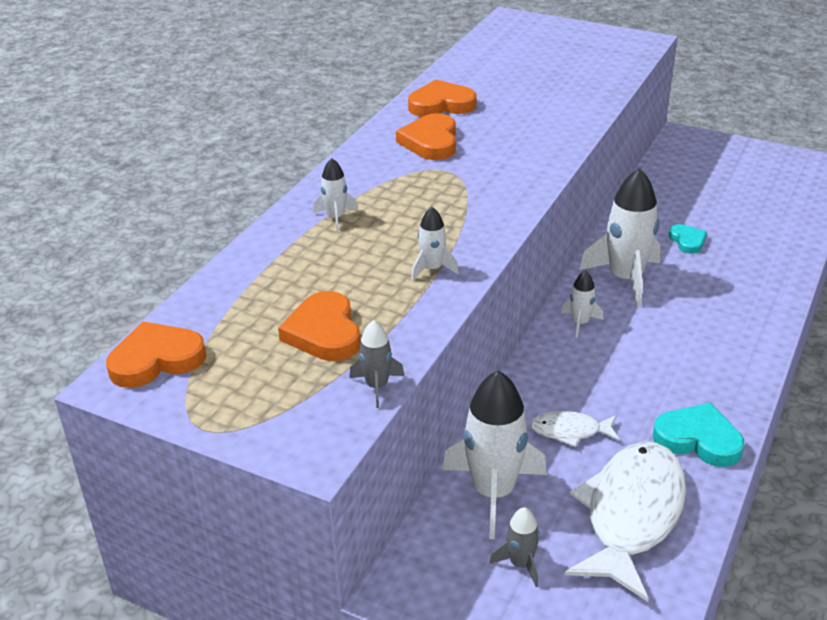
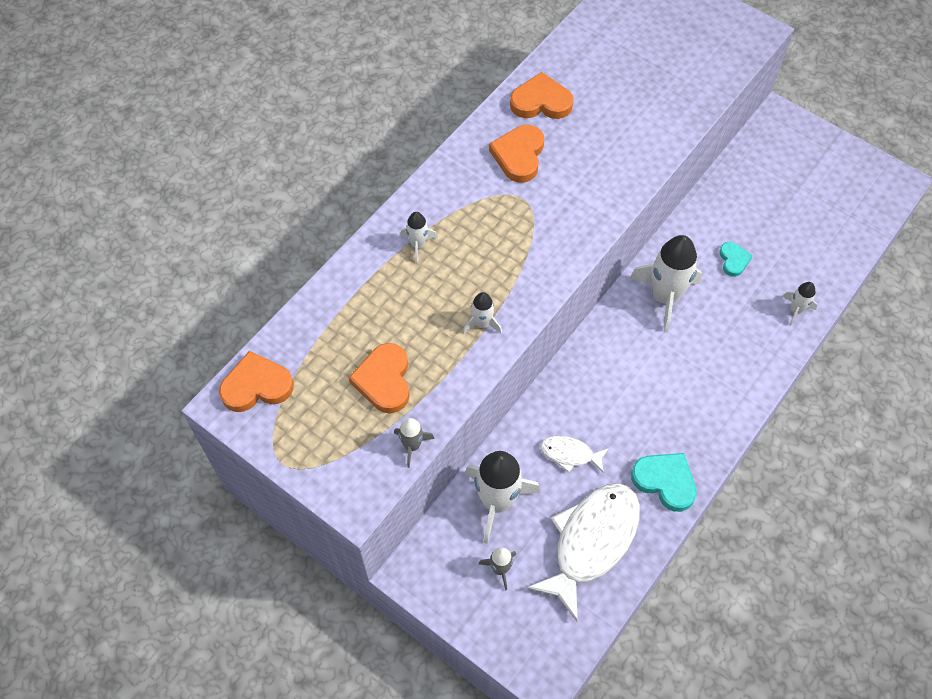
camera: 10 degrees right, 25 degrees up
white rocket [561,270,604,338] -> white rocket moved to [783,282,817,326]

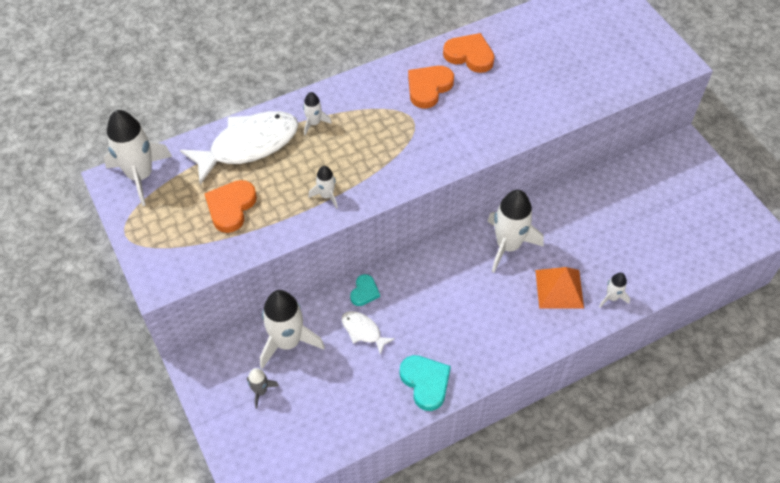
camera: 25 degrees right, 5 degrees down
orange heart [219,351,294,412] -> white rocket [104,110,172,206]
grey rocket [394,418,435,468] -> none
white fish [526,483,640,621] -> white fish moved to [180,111,298,185]
turquoise heart [719,242,753,277] -> turquoise heart moved to [350,274,380,306]
none -> orange pyramid [535,267,584,309]

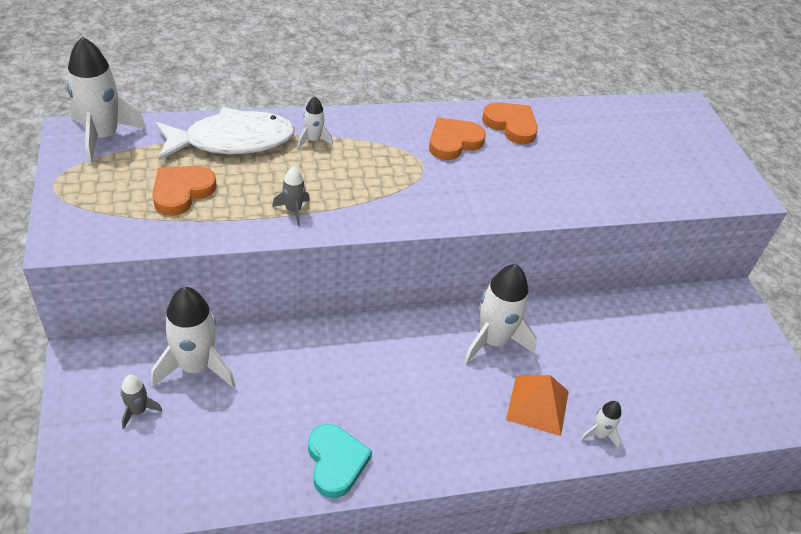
camera: 10 degrees right, 10 degrees down
white rocket [309,166,338,209] -> grey rocket [272,166,310,226]
white fish [342,311,395,355] -> none
turquoise heart [350,274,380,306] -> none

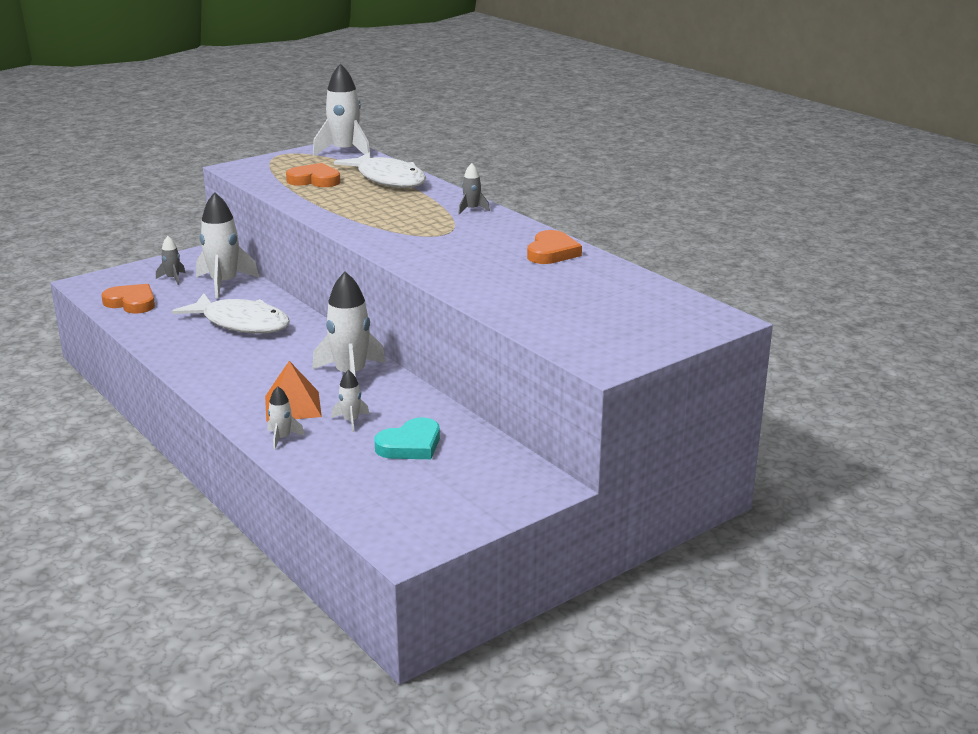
camera: 70 degrees right, 20 degrees down
grey rocket [272,166,310,226] -> grey rocket moved to [458,163,490,215]
white rocket [298,97,333,148] -> white rocket moved to [331,370,369,432]
turquoise heart [308,424,372,498] -> turquoise heart moved to [374,417,440,459]
orange heart [429,117,486,160] -> orange heart moved to [101,284,155,314]
none -> white fish [172,293,290,334]

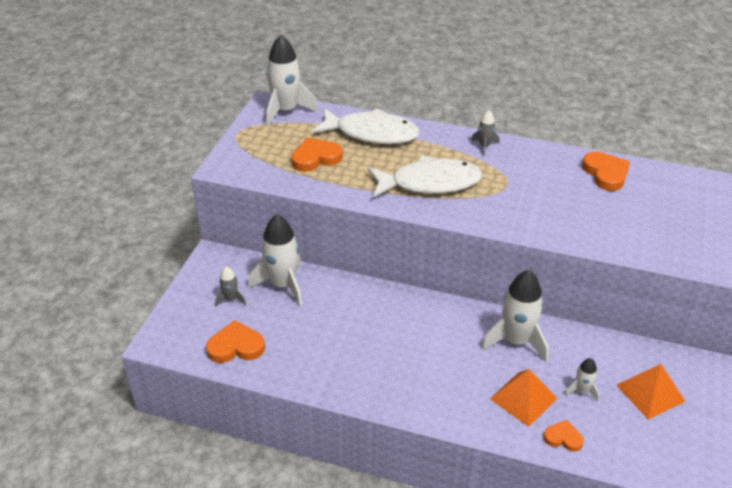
camera: 35 degrees left, 15 degrees up
white fish [172,293,290,334] -> white fish moved to [368,155,482,198]
white rocket [268,386,305,450] -> orange heart [544,420,584,452]
turquoise heart [374,417,440,459] -> orange pyramid [617,364,686,420]

